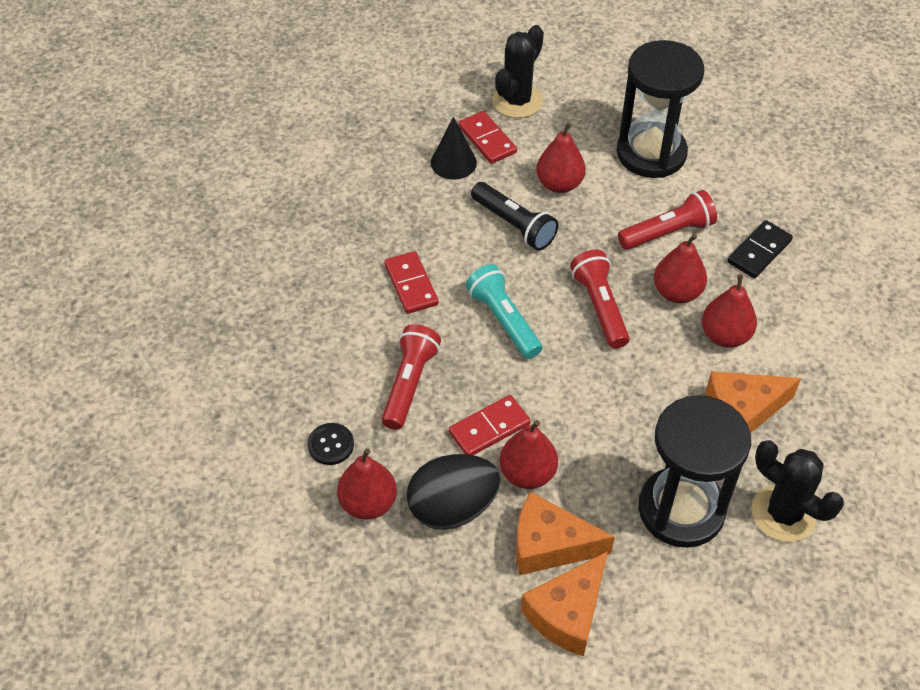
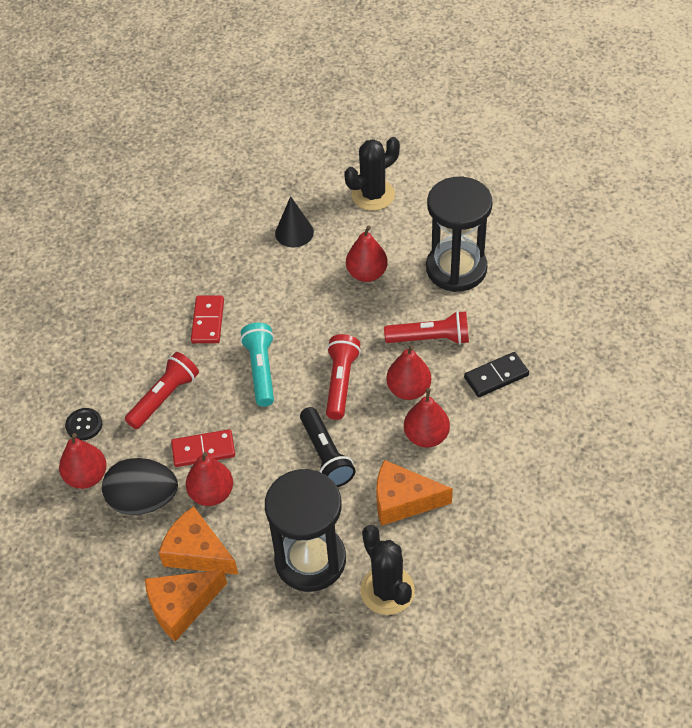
camera: 25 degrees right, 0 degrees up
red domino [458,111,517,164] -> none
black flashlight [471,182,559,251] -> black flashlight moved to [300,407,356,487]

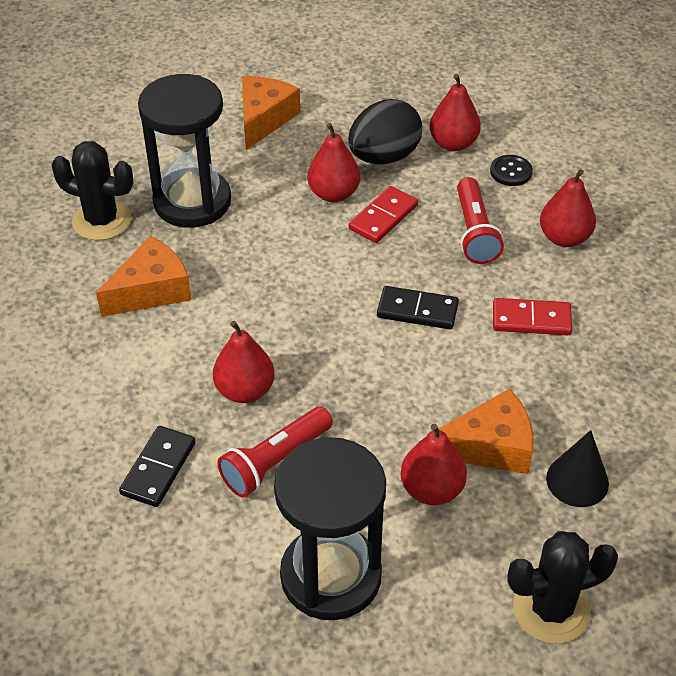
camera: 135 degrees right, 5 degrees down
orange cheese [159,506,238,575] -> orange cheese moved to [439,389,534,474]
red domino [191,296,224,343] -> red domino turned 45 degrees counterclockwise [493,298,572,335]
turquoise flashlight [240,323,274,407] -> black domino [377,286,459,329]
black flashlight [300,407,356,487] -> none
red flashlight [326,334,361,420] -> none
black cactus [344,137,400,211] -> black cactus turned 60 degrees clockwise [507,531,618,644]
red pear [404,388,450,448] -> red pear moved to [540,169,596,247]

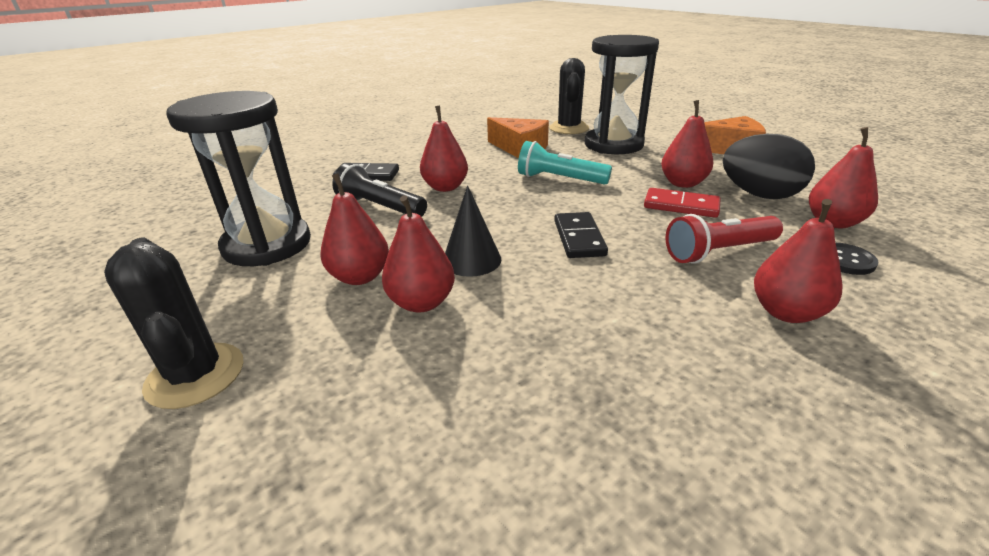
camera: 75 degrees right, 15 degrees down
red flashlight [217,406,333,498] -> black flashlight [332,163,427,217]
orange cheese [439,389,534,474] -> red pear [382,195,455,313]
red domino [493,298,572,335] -> none
black cone [546,430,609,507] -> black cone moved to [445,185,501,277]
none -> turquoise flashlight [518,141,612,185]

